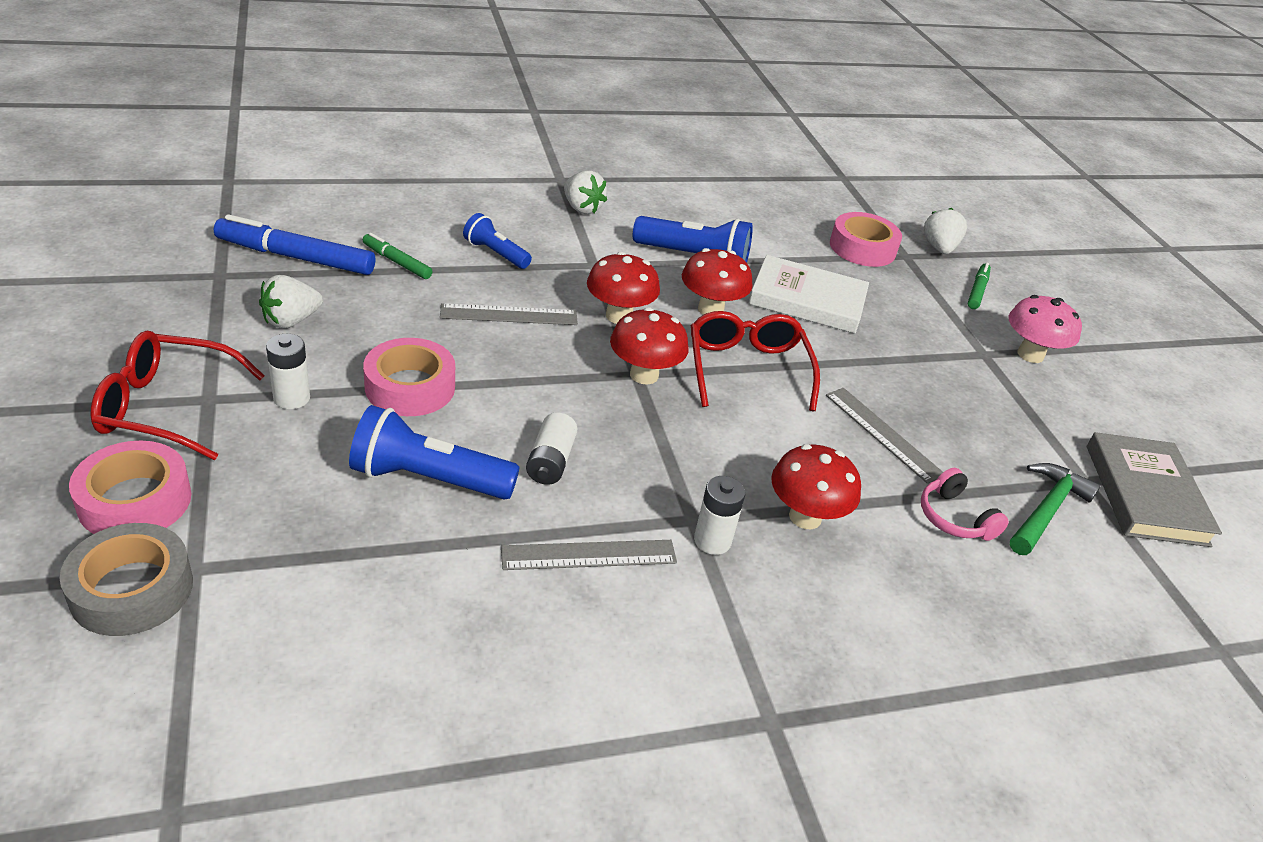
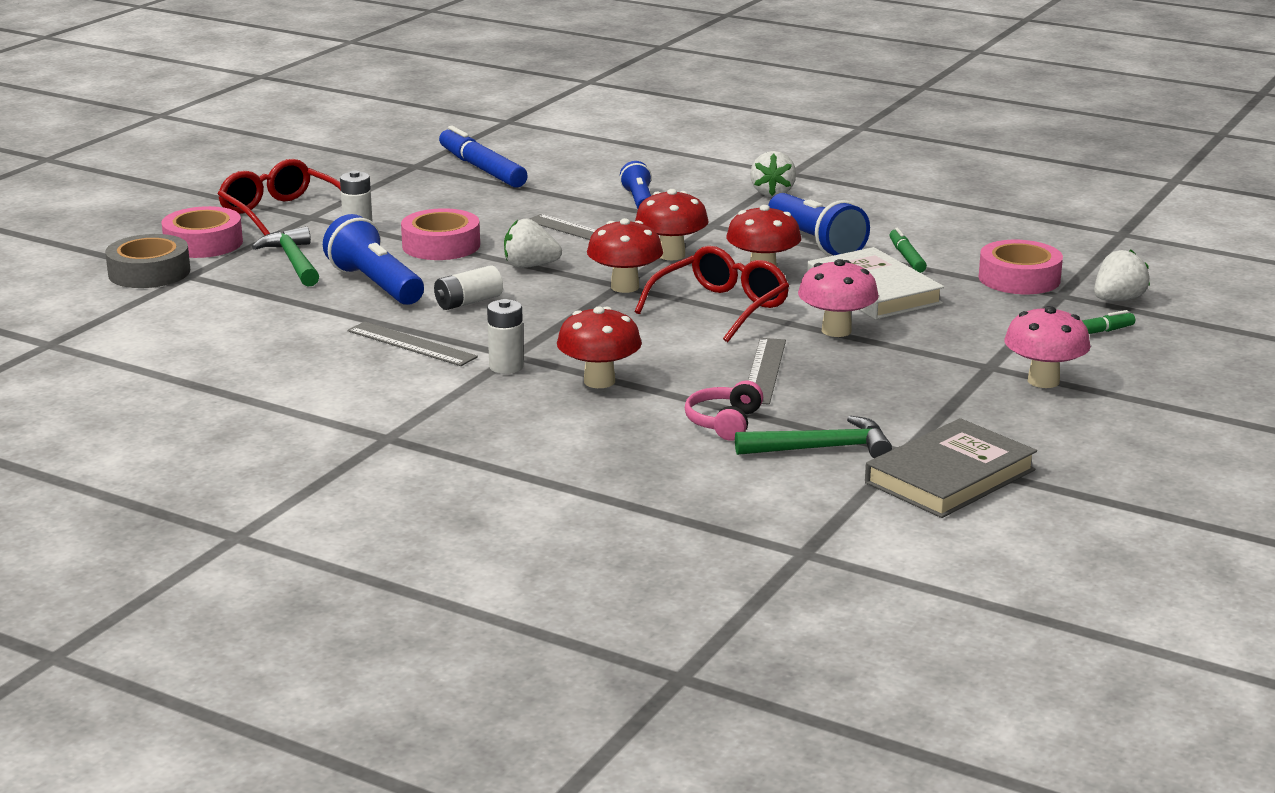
camera: 50 degrees right, 15 degrees down
white strawberry [259,275,323,329] -> white strawberry moved to [504,219,562,268]
green marker [363,233,433,279] -> green marker moved to [890,228,927,273]
none -> green hammer [252,226,319,287]
none -> pink mushroom [798,259,879,337]

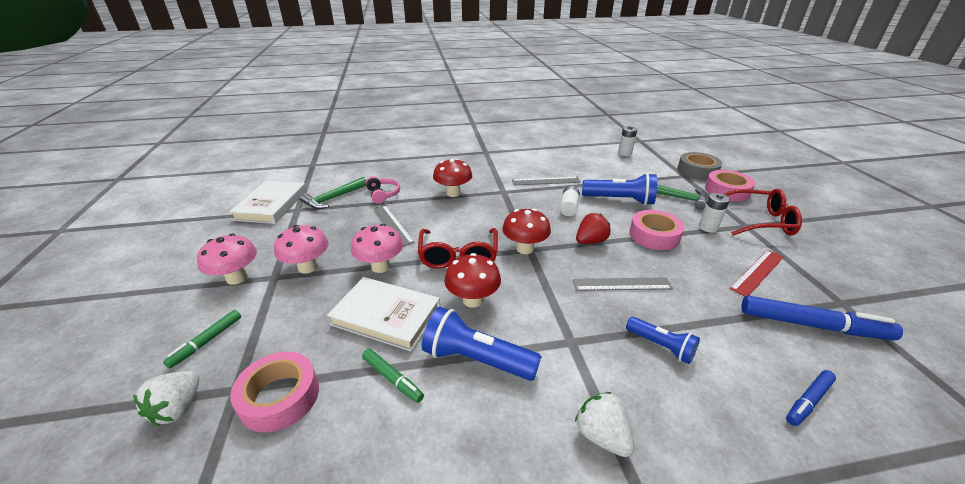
camera: 140 degrees right, 10 degrees up
white battery [487,299,524,374] -> white battery moved to [618,126,637,156]
white strawberry [504,219,562,268] -> red strawberry [576,213,611,244]
red mushroom [635,189,709,260] -> none
grey book [865,418,1037,518] -> white book [229,180,307,224]
none -> pink mushroom [274,225,329,274]
none -> red ruler [729,250,784,297]
none -> blue marker [786,370,836,426]

